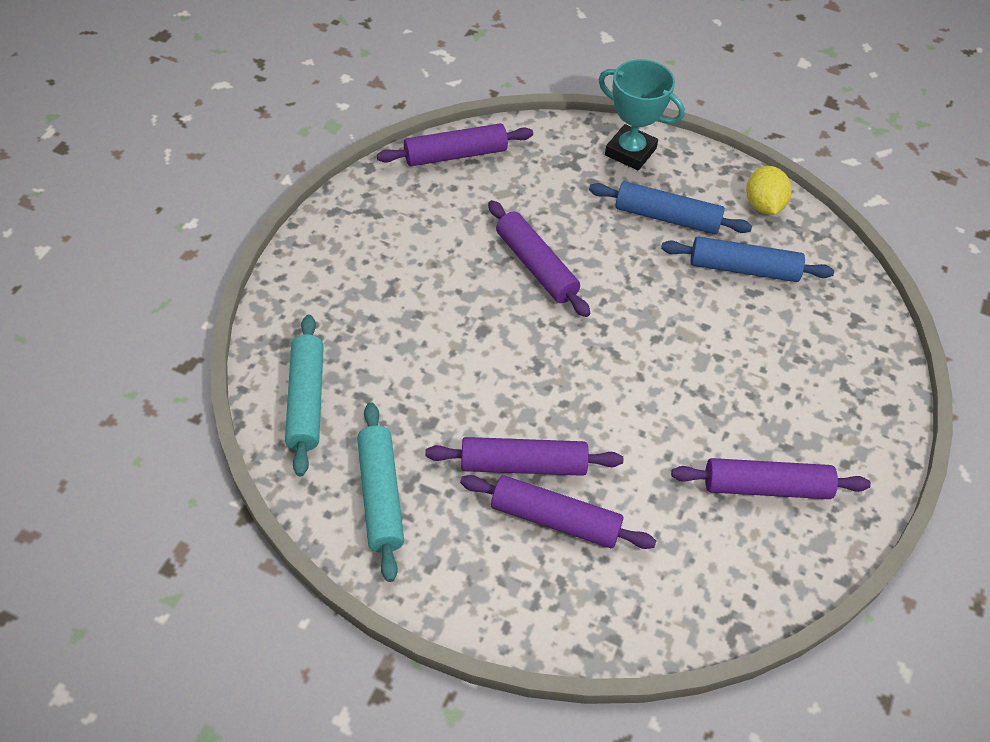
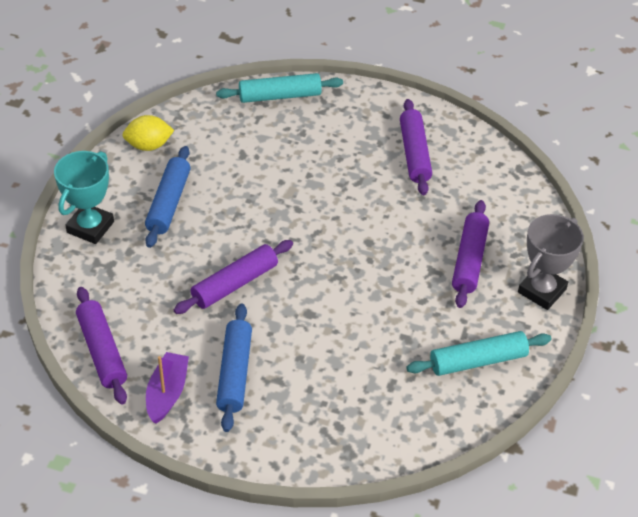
camera: 95 degrees left, 5 degrees down
turquoise rolling pin [285,315,324,477] -> turquoise rolling pin moved to [216,73,343,103]
purple rolling pin [425,437,623,476] -> none
blue rolling pin [661,236,834,282] -> blue rolling pin moved to [216,304,252,432]
none -> purple boat [146,352,189,424]
none -> grey trophy [518,214,584,310]

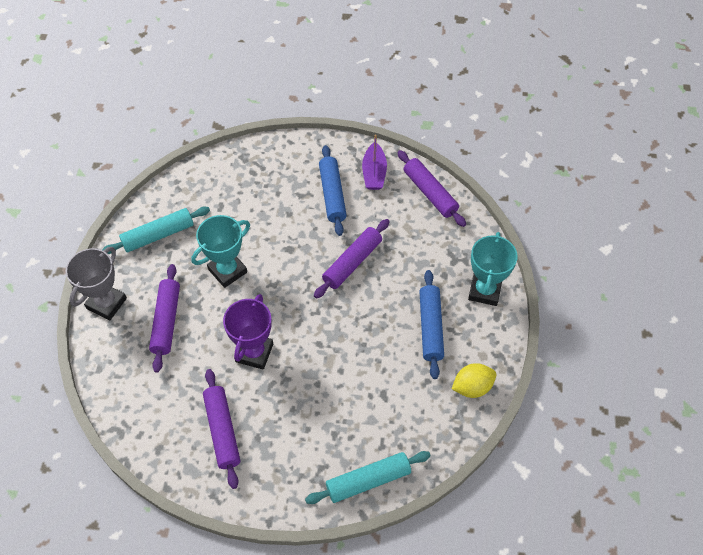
camera: 170 degrees right, 10 degrees up
none -> turquoise trophy [191,215,250,288]
none -> purple trophy [223,294,273,370]

